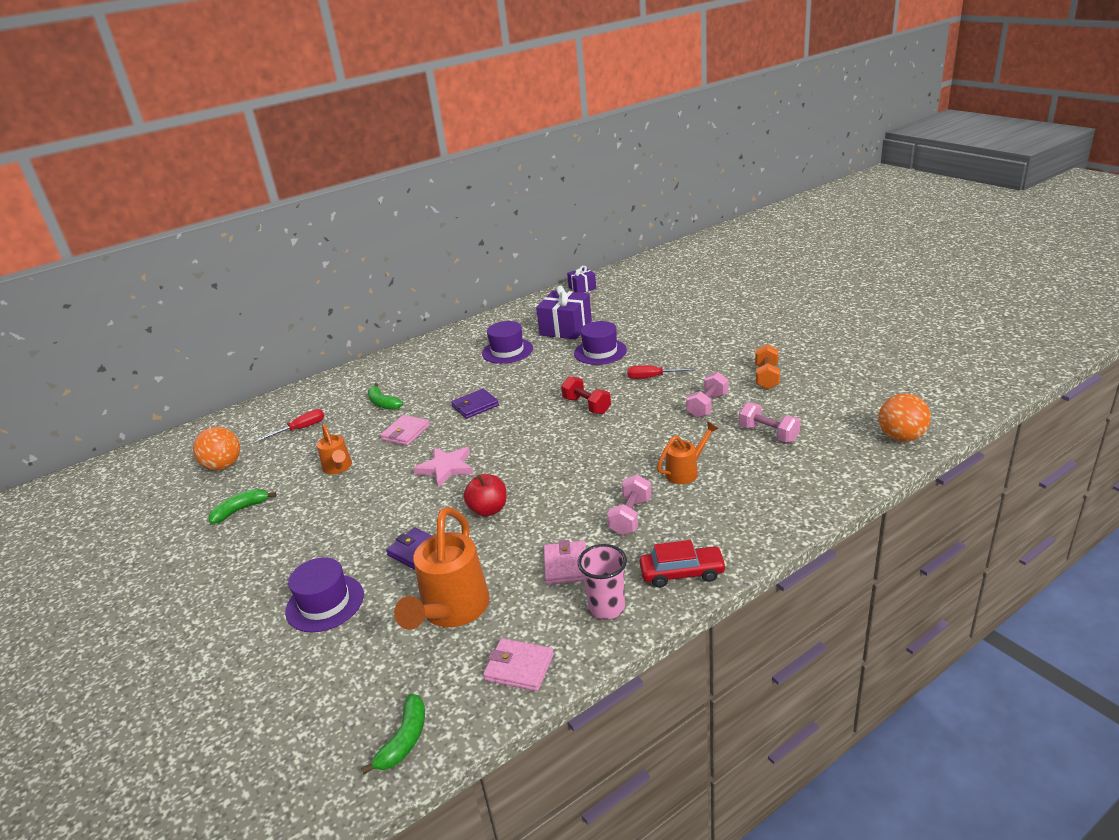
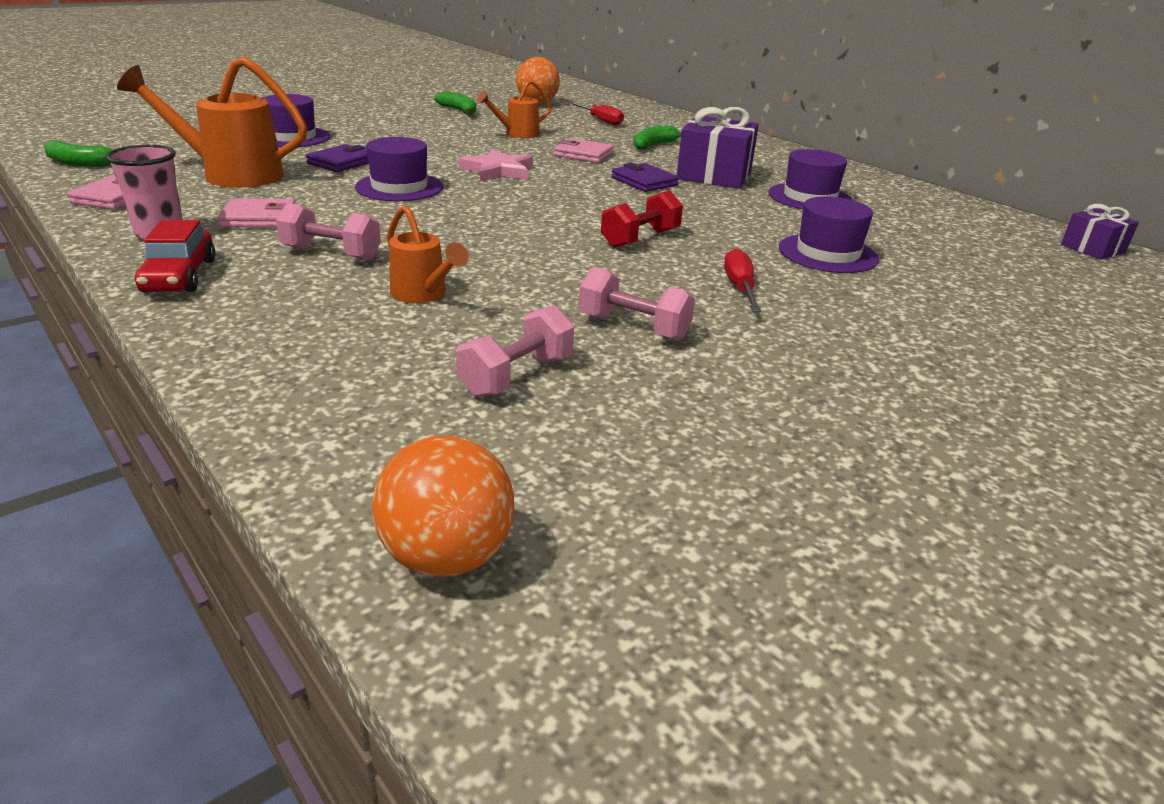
camera: 80 degrees right, 0 degrees up
red apple [463,474,507,517] -> purple hat [355,137,443,201]
purple gift [536,285,592,339] -> purple gift moved to [677,107,759,189]
orange dumbbell [755,344,780,390] -> none

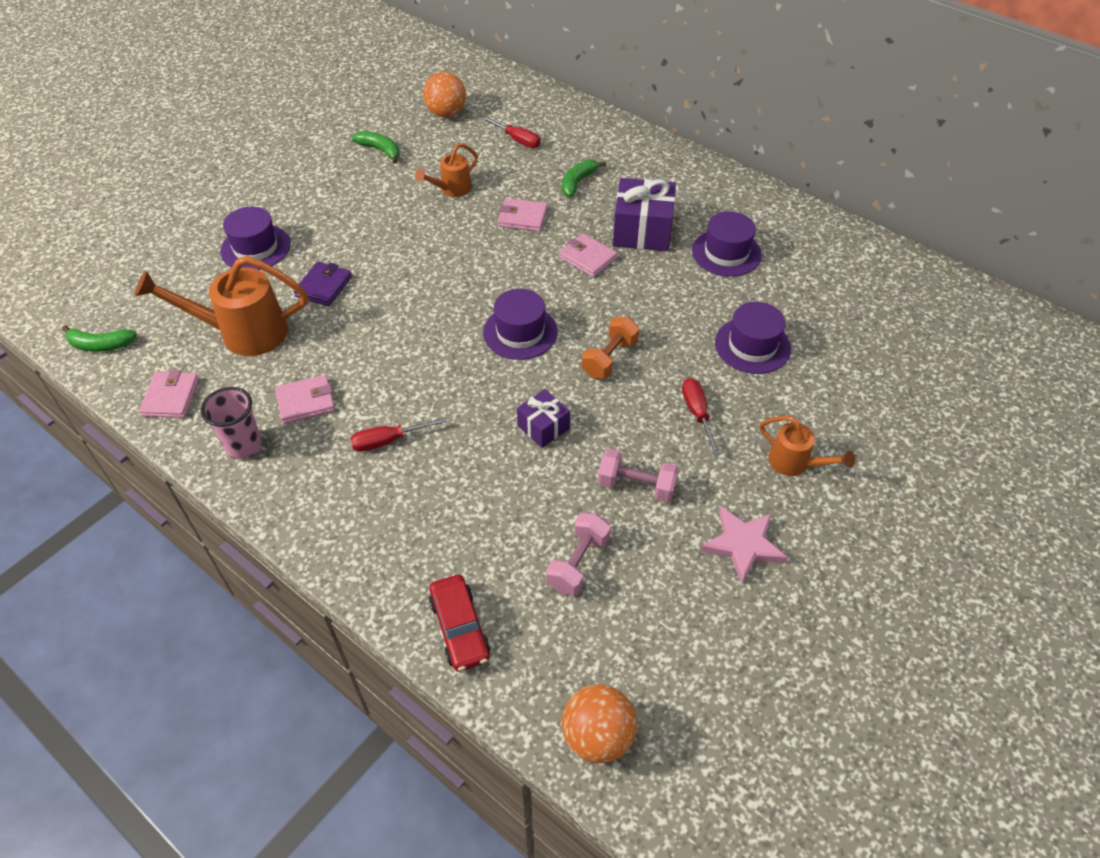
camera: 10 degrees left, 20 degrees up
red car [135,220,216,292] -> red car moved to [429,575,490,672]
pink dumbbell [276,203,381,260] -> red screwdriver [350,417,447,452]
purple hat [355,137,443,201] -> purple hat moved to [483,289,558,360]
orange watering can [387,205,469,303] -> orange watering can moved to [760,416,855,476]
pink star [459,149,533,181] -> pink star moved to [700,506,788,584]
red dumbbell [601,190,683,248] -> orange dumbbell [581,317,640,379]
purple wallet [611,163,679,192] -> pink wallet [559,233,618,277]
purple gift [1061,204,1139,260] -> purple gift moved to [517,389,570,448]

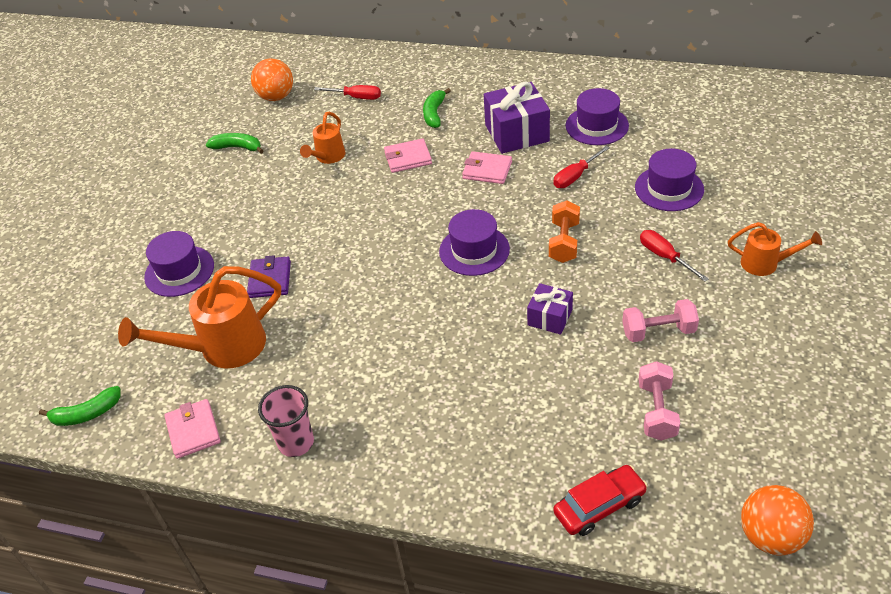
camera: 20 degrees left, 5 degrees down
pink wallet [275,375,335,424] -> none
red screwdriver [350,417,447,452] -> red screwdriver moved to [553,146,610,188]
red car [429,575,490,672] -> red car turned 75 degrees counterclockwise [553,465,648,536]
pink star [700,506,788,584] -> none

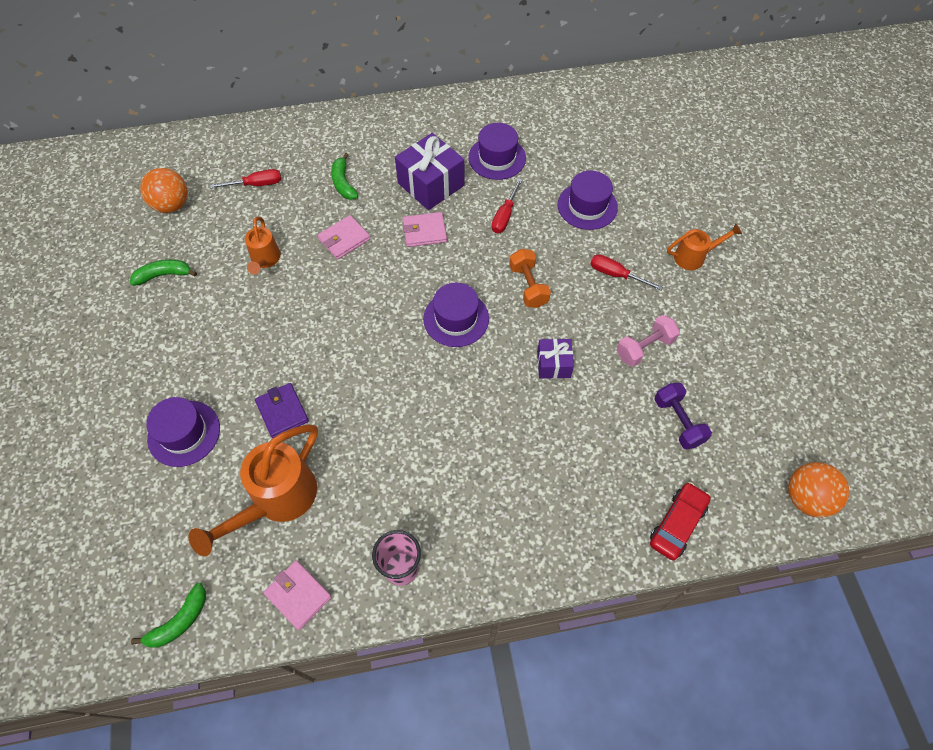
camera: 30 degrees left, 15 degrees up
pink dumbbell [639,361,680,441] -> purple dumbbell [654,383,712,449]

